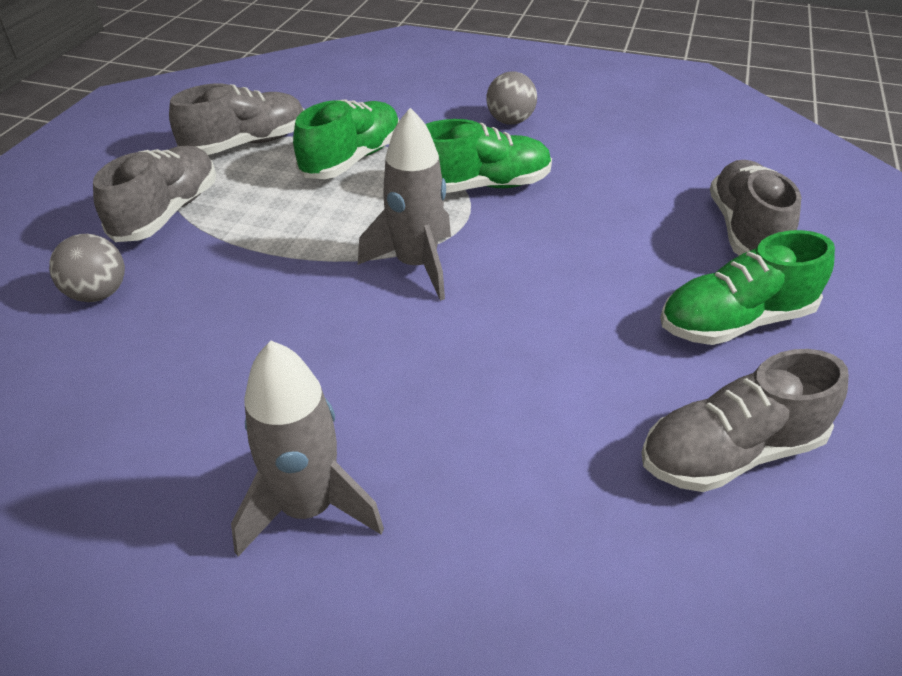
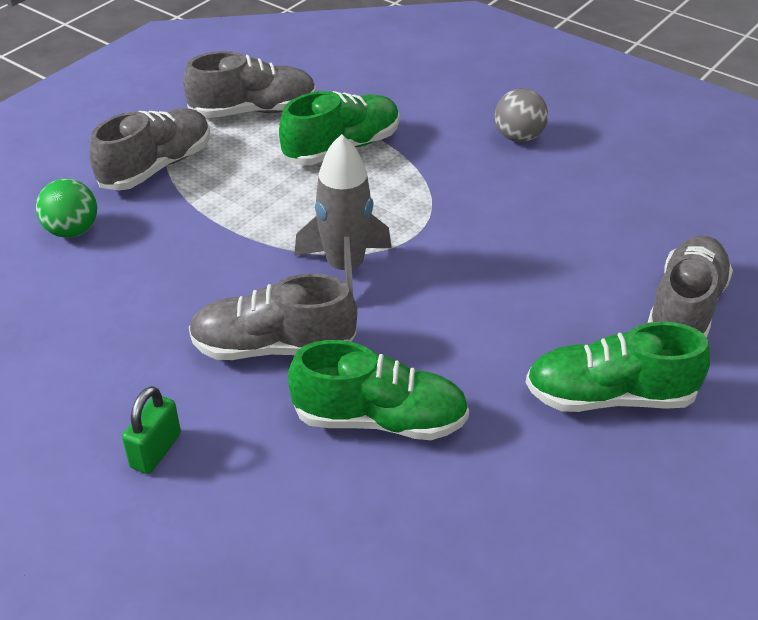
camera: 20 degrees right, 0 degrees up
grey ball [49,234,125,302] -> green ball [36,178,97,238]
grey rocket [231,341,384,556] -> green padlock [122,386,181,474]
green shoe [425,119,552,193] -> green shoe moved to [288,340,469,440]
grey shoe [641,349,849,492] -> grey shoe moved to [189,273,357,360]

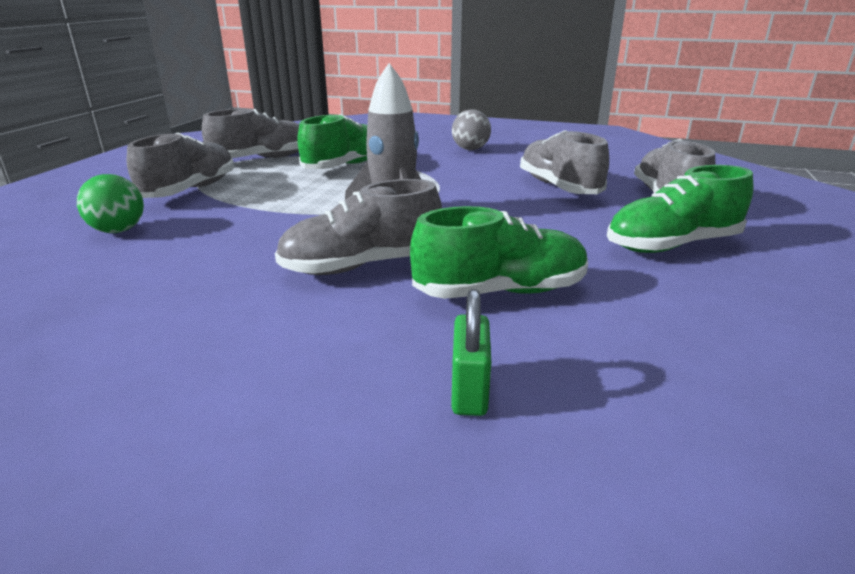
camera: 20 degrees left, 15 degrees down
green padlock [122,386,181,474] -> green padlock moved to [451,289,491,416]
none -> grey shoe [520,130,609,194]

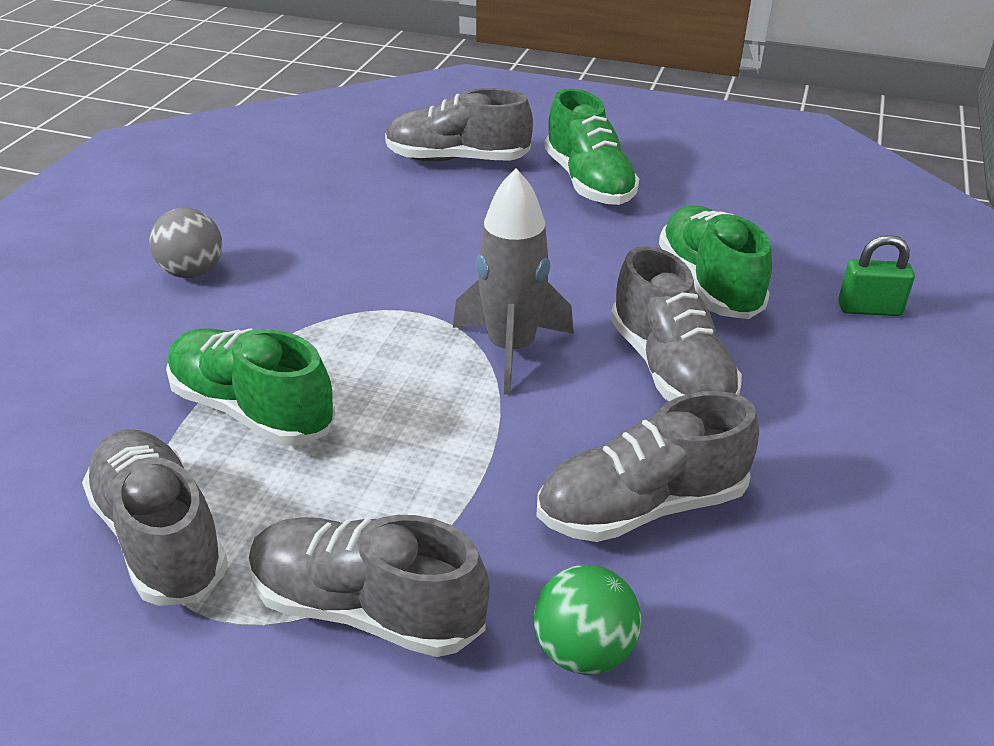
camera: 90 degrees left, 10 degrees up
grey shoe [520,130,609,194] -> grey shoe moved to [536,391,759,542]

